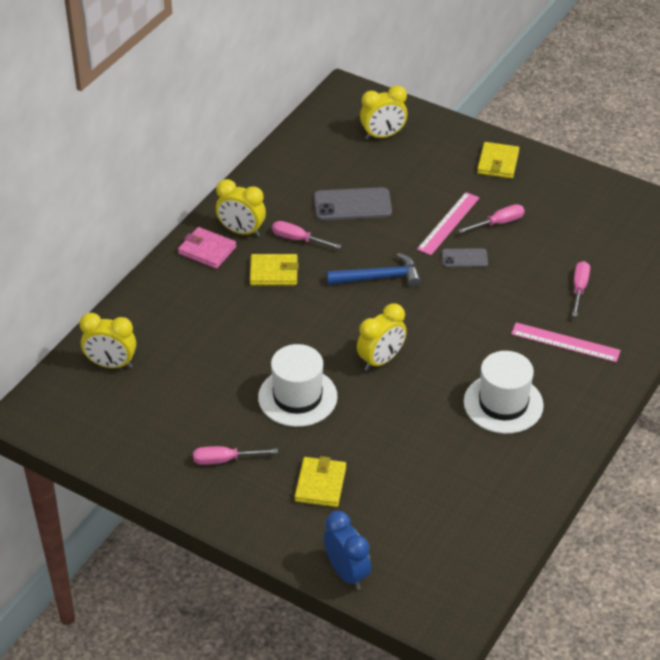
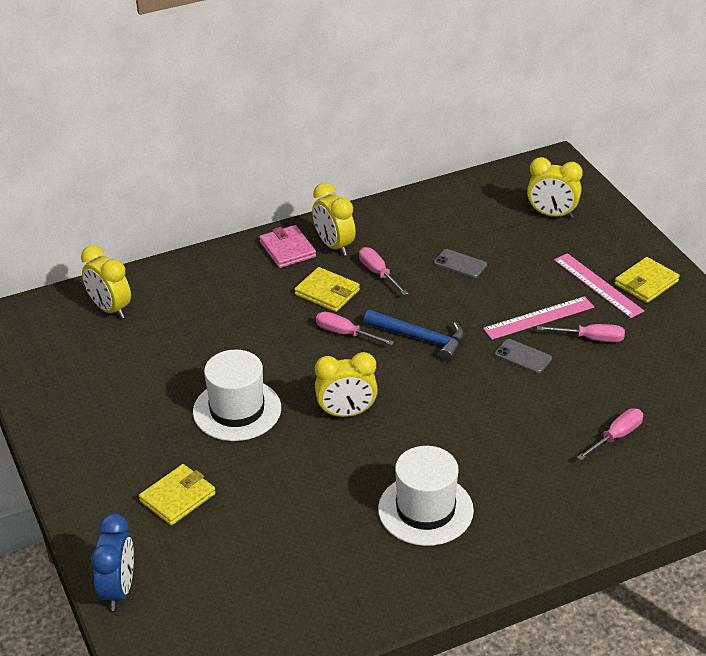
camera: 35 degrees right, 5 degrees down
pink screwdriver [193,446,278,465] -> pink screwdriver moved to [316,312,394,345]
grey phone [314,187,392,221] -> grey phone [434,249,487,278], size x0.57
pink ruler [511,322,621,362] -> pink ruler moved to [554,253,644,318]

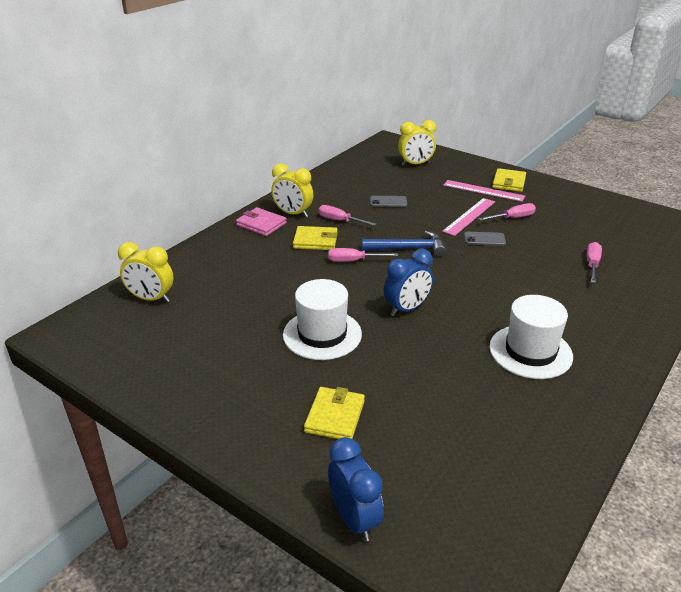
camera: 30 degrees left, 5 degrees down
yellow clock [315,352,378,417] -> blue clock [384,249,433,316]

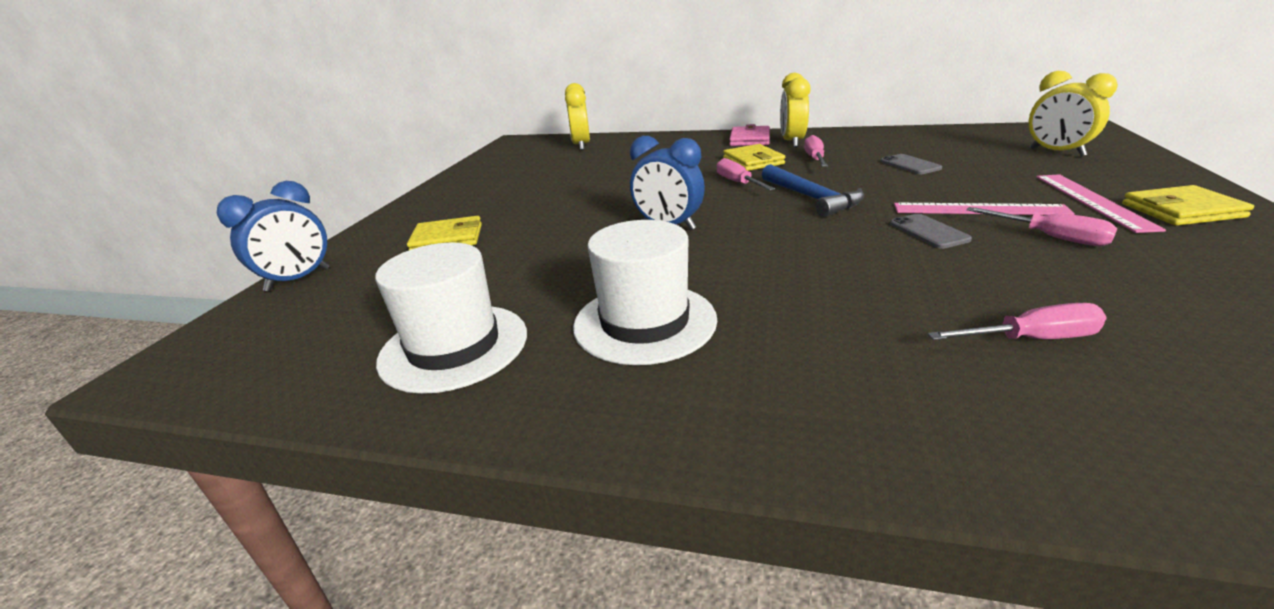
camera: 70 degrees right, 5 degrees down
white hat [283,279,362,360] -> white hat moved to [375,243,527,394]

